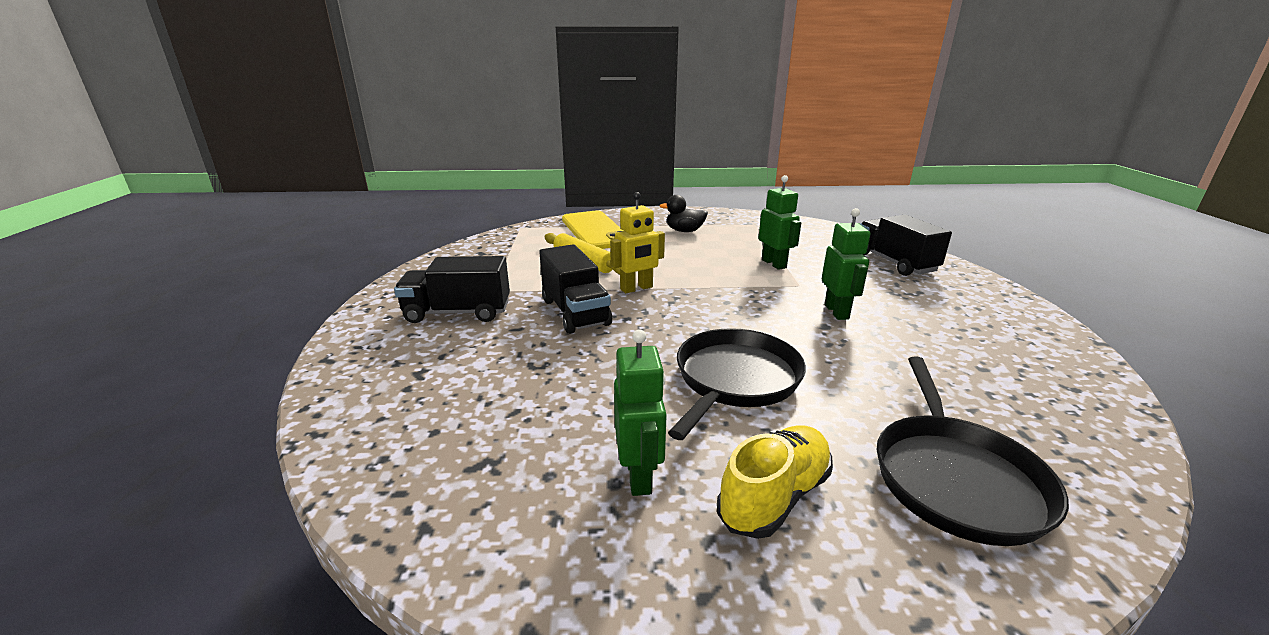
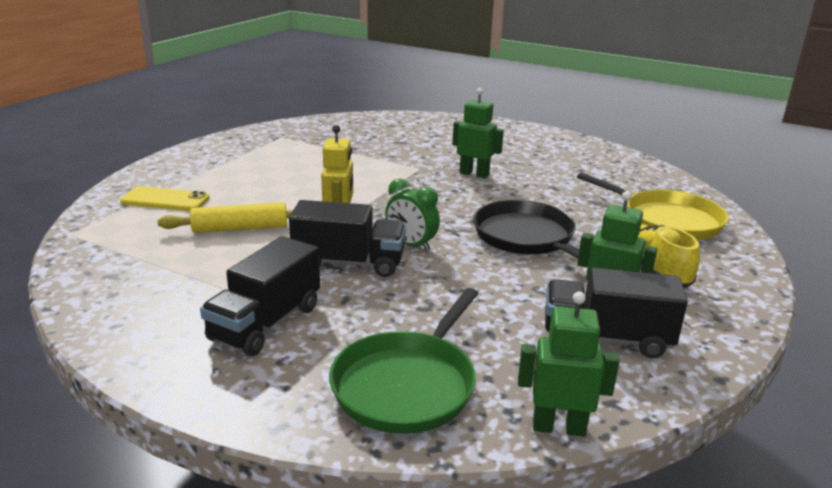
camera: 60 degrees left, 0 degrees up
yellow phone [562,211,623,249] -> yellow phone [120,186,210,211], size x0.63
black duck [659,195,708,232] -> none
green robot [758,175,801,270] -> green robot moved to [518,292,620,436]
black truck [860,215,952,276] -> black truck moved to [545,267,688,358]
black pan [877,356,1069,546] -> yellow pan [577,172,729,240]
none -> green pan [329,288,479,434]
none -> green clock [385,178,440,251]

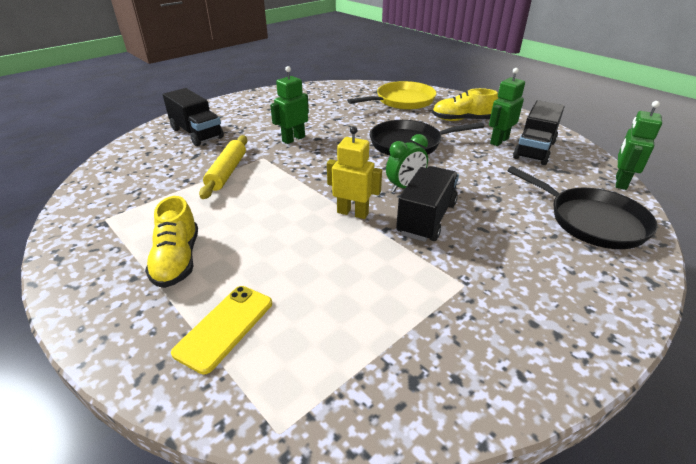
camera: 70 degrees left, 10 degrees up
yellow rolling pin [158,202,293,233] -> yellow rolling pin moved to [199,135,247,199]
black truck [200,236,320,356] -> black truck moved to [163,88,224,146]
green pan [329,288,479,434] -> black pan [507,166,658,249]
none -> yellow shoe [145,196,198,288]

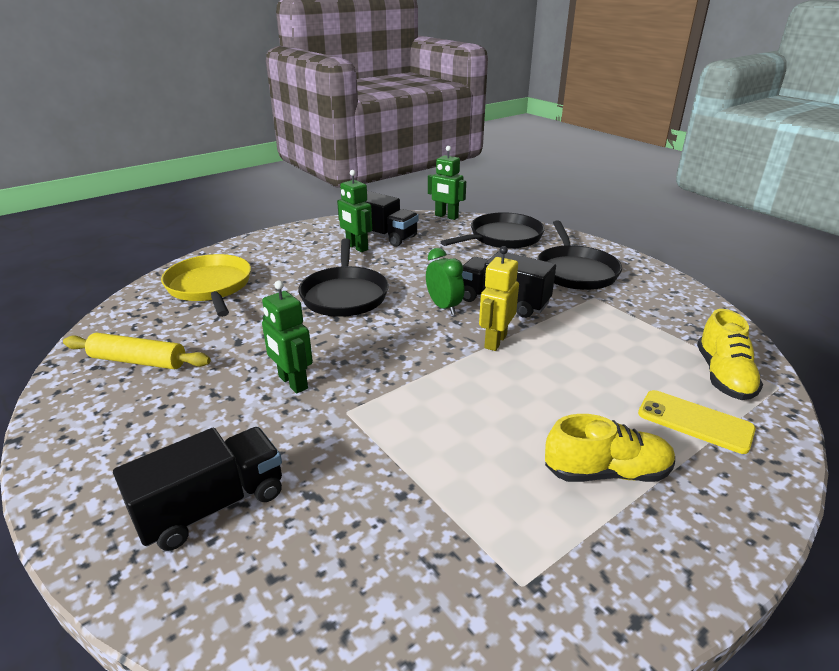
camera: 85 degrees left, 5 degrees down
yellow rolling pin [199,135,247,199] -> yellow rolling pin moved to [63,333,211,369]
yellow shoe [432,88,498,121] -> yellow shoe moved to [697,309,763,400]
none -> black pan [537,221,622,290]

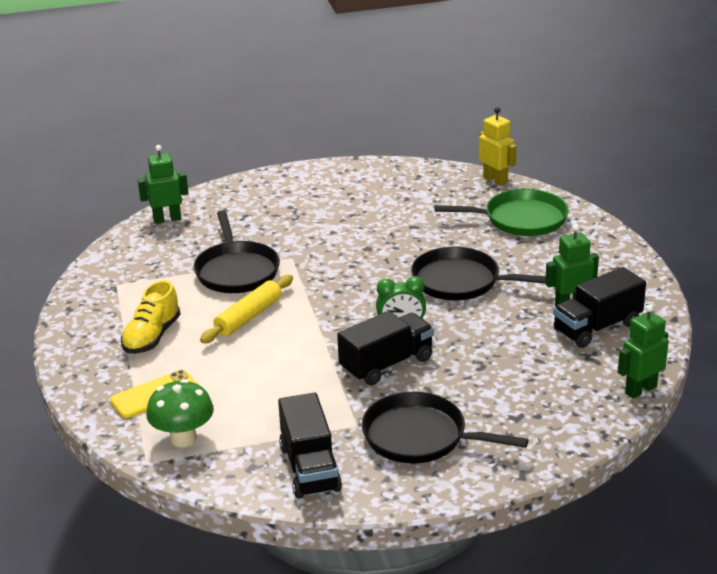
camera: 115 degrees right, 0 degrees up
yellow rolling pin [63,333,211,369] -> yellow rolling pin moved to [200,275,293,343]
black truck [113,427,282,551] -> black truck moved to [278,392,342,499]
yellow pan [161,254,251,317] -> green pan [434,189,569,236]
green robot [262,280,313,394] -> green robot moved to [138,145,189,224]
black pan [441,212,545,249] -> black pan moved to [194,210,280,293]
yellow robot [479,246,519,351] -> yellow robot moved to [479,107,517,186]
yellow shoe [697,309,763,400] -> green mushroom [146,379,214,447]

